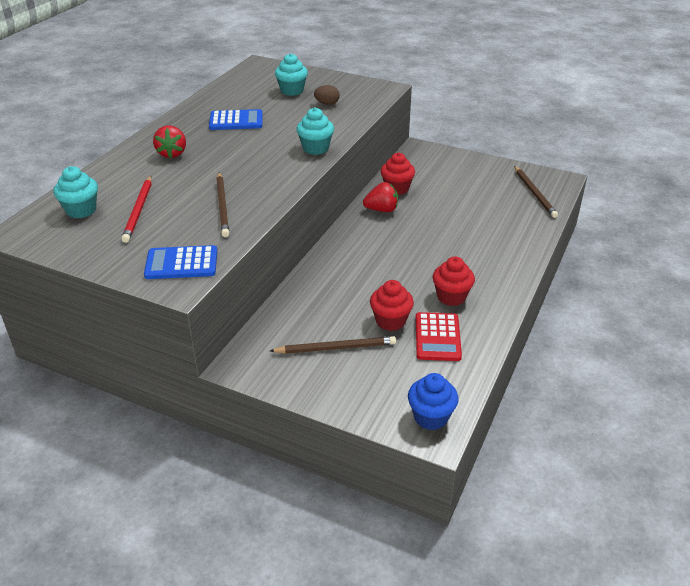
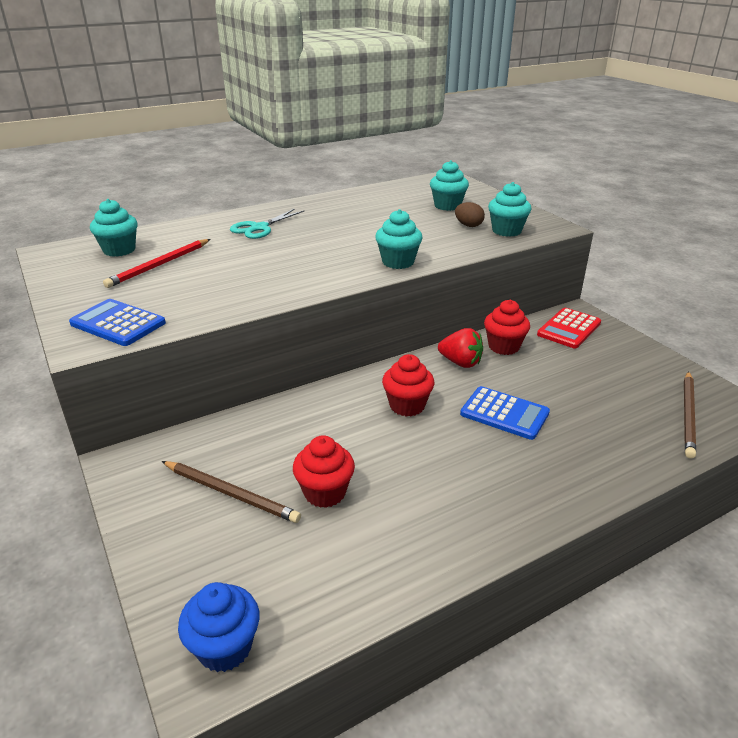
camera: 35 degrees right, 5 degrees down
red strawberry [153,125,186,158] -> turquoise scissors [230,208,305,239]
blue calculator [209,109,263,130] -> blue calculator moved to [460,386,550,440]
brown pencil [216,172,230,237] -> none
red calculator [416,312,462,361] -> red calculator moved to [537,308,601,348]
red cupcake [433,256,475,306] -> red cupcake moved to [382,354,434,417]
none -> turquoise cupcake [488,182,532,237]

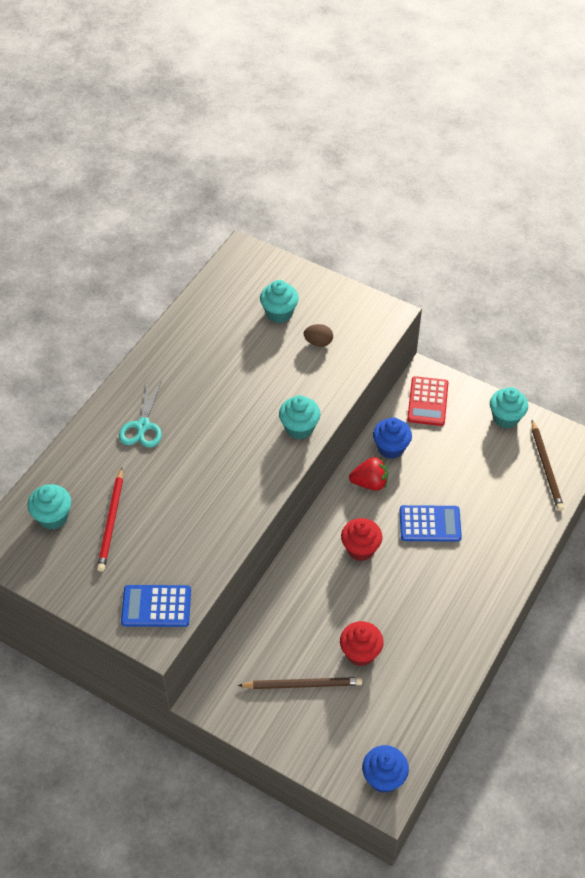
camera: 30 degrees left, 20 degrees up
red cupcake [484,300,530,355] -> blue cupcake [373,418,412,459]
turquoise cupcake [488,182,532,237] -> turquoise cupcake moved to [490,387,528,428]

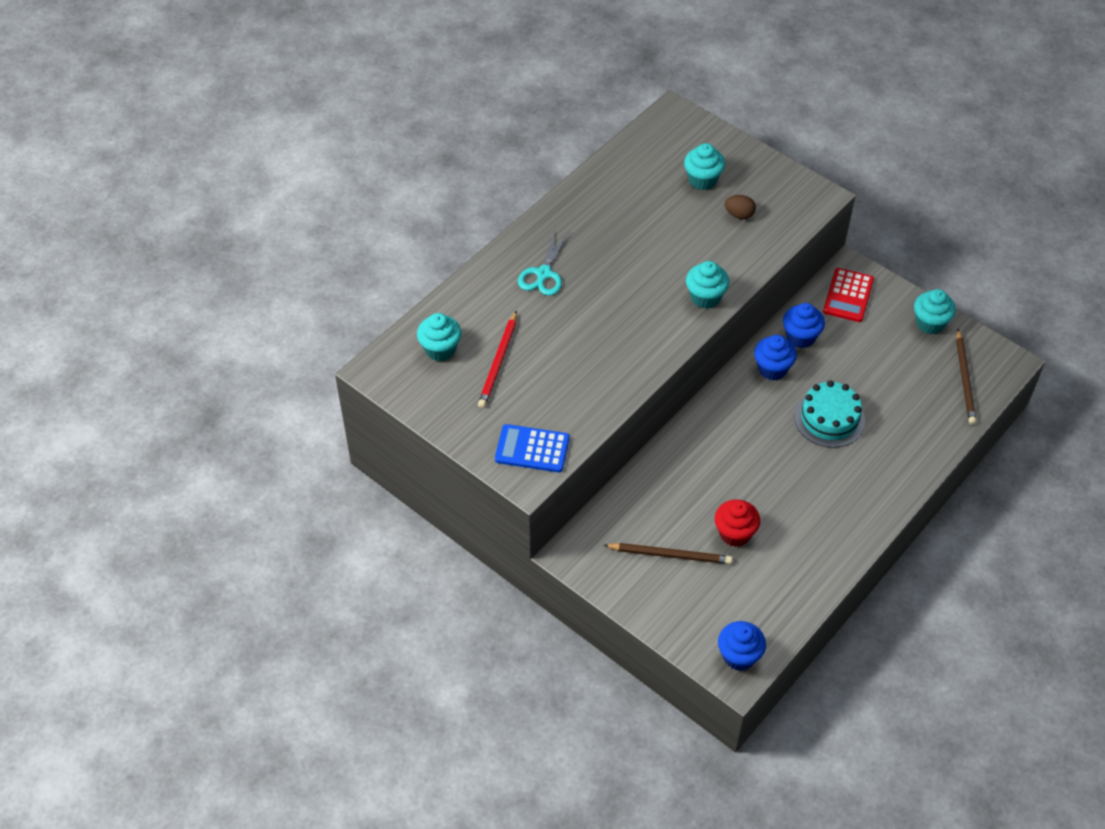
camera: 10 degrees right, 0 degrees up
red cupcake [341,518,383,561] -> none
red strawberry [349,457,388,491] -> blue cupcake [754,335,797,380]
blue calculator [400,505,462,542] -> turquoise cake [794,380,865,448]

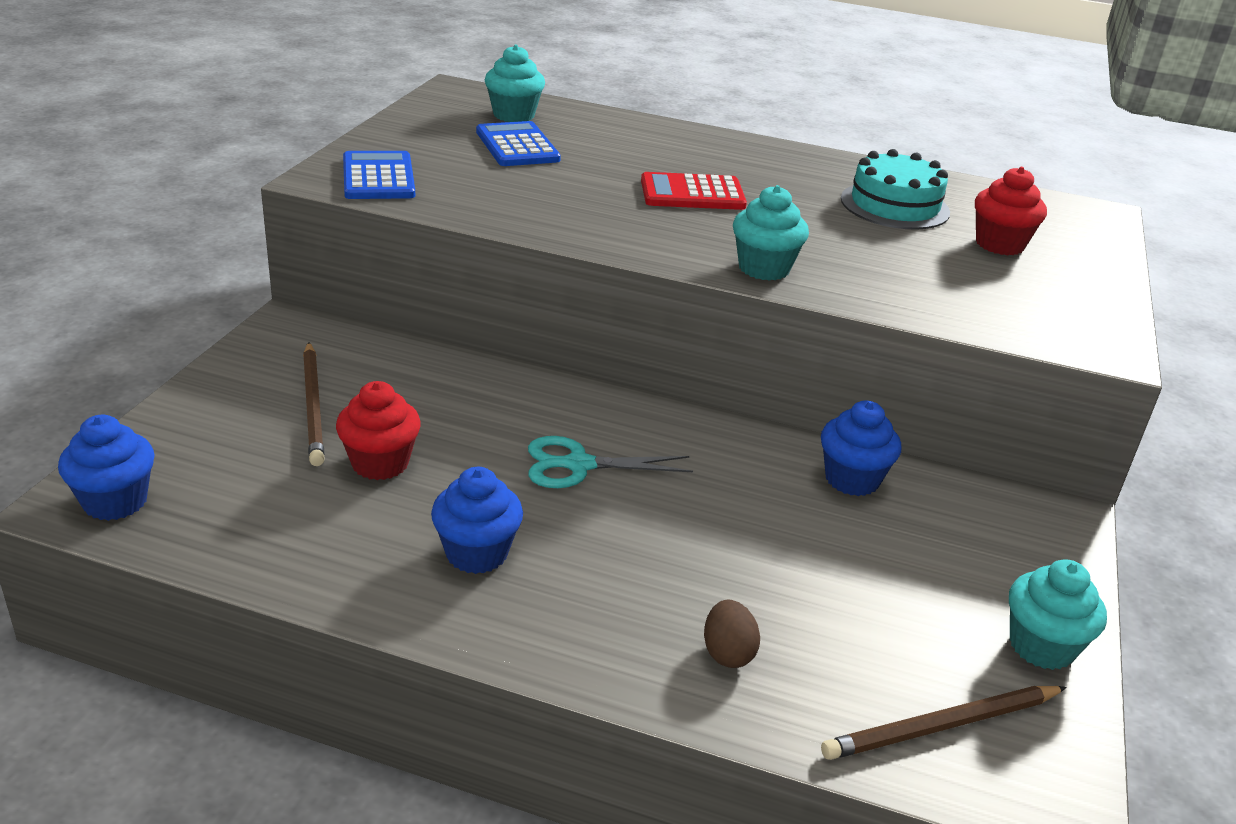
camera: 65 degrees right, 20 degrees down
red pencil [478,311,517,408] -> blue calculator [476,121,561,166]
turquoise scissors [518,231,569,296] -> turquoise scissors moved to [528,436,693,488]
turquoise cupcake [684,143,725,190] -> red cupcake [975,167,1047,255]
brown egg [725,195,756,219] -> brown egg moved to [704,600,760,668]
blue cupcake [754,335,797,380] -> blue cupcake moved to [431,467,523,574]
turquoise cake [794,380,865,448] -> turquoise cake moved to [841,149,950,230]
red calculator [823,268,874,322] -> red calculator moved to [641,172,747,210]

